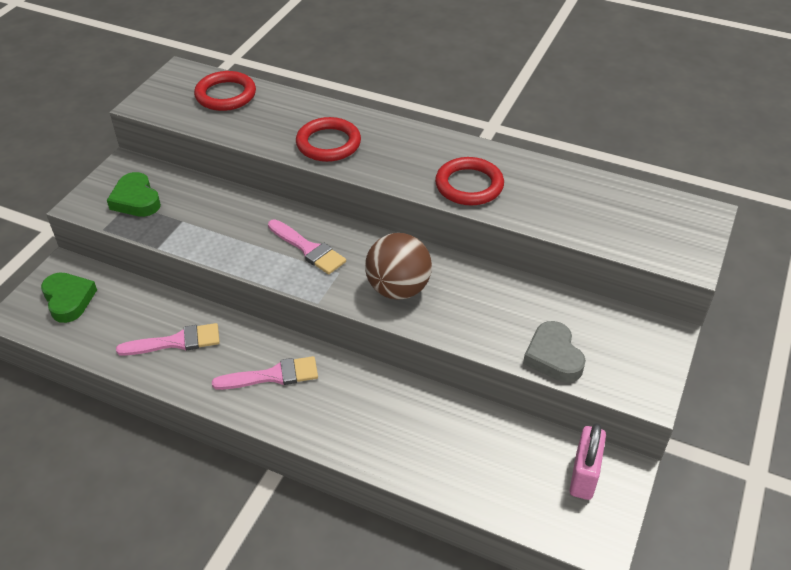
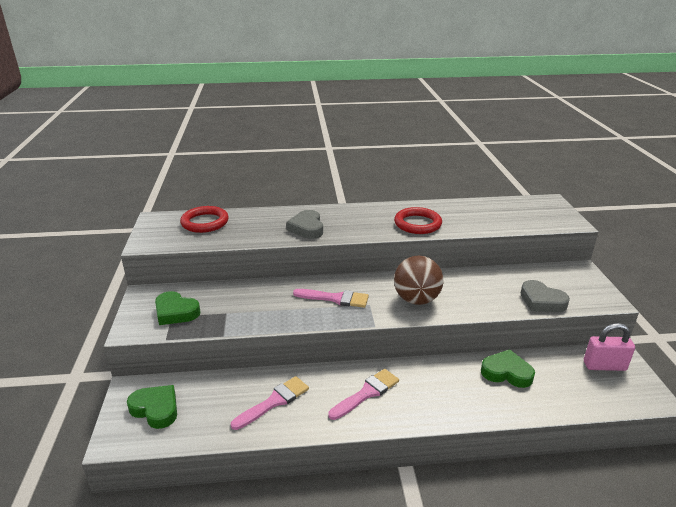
camera: 30 degrees left, 15 degrees down
red ring [296,117,361,162] -> grey heart [286,210,323,239]
pink padlock [570,423,606,500] -> pink padlock turned 75 degrees counterclockwise [584,323,635,371]
none -> green heart [481,349,535,388]

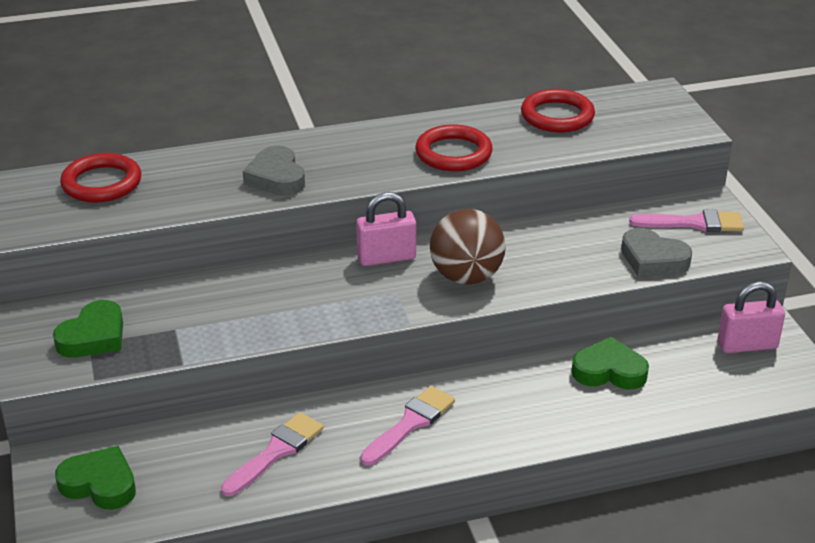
camera: 10 degrees left, 5 degrees up
green heart [155,291,201,325] -> green heart turned 75 degrees counterclockwise [53,300,123,358]
pink brush [293,289,369,308] -> pink brush moved to [629,210,744,232]
none -> pink padlock [356,192,416,266]
none -> red ring [521,89,595,132]

